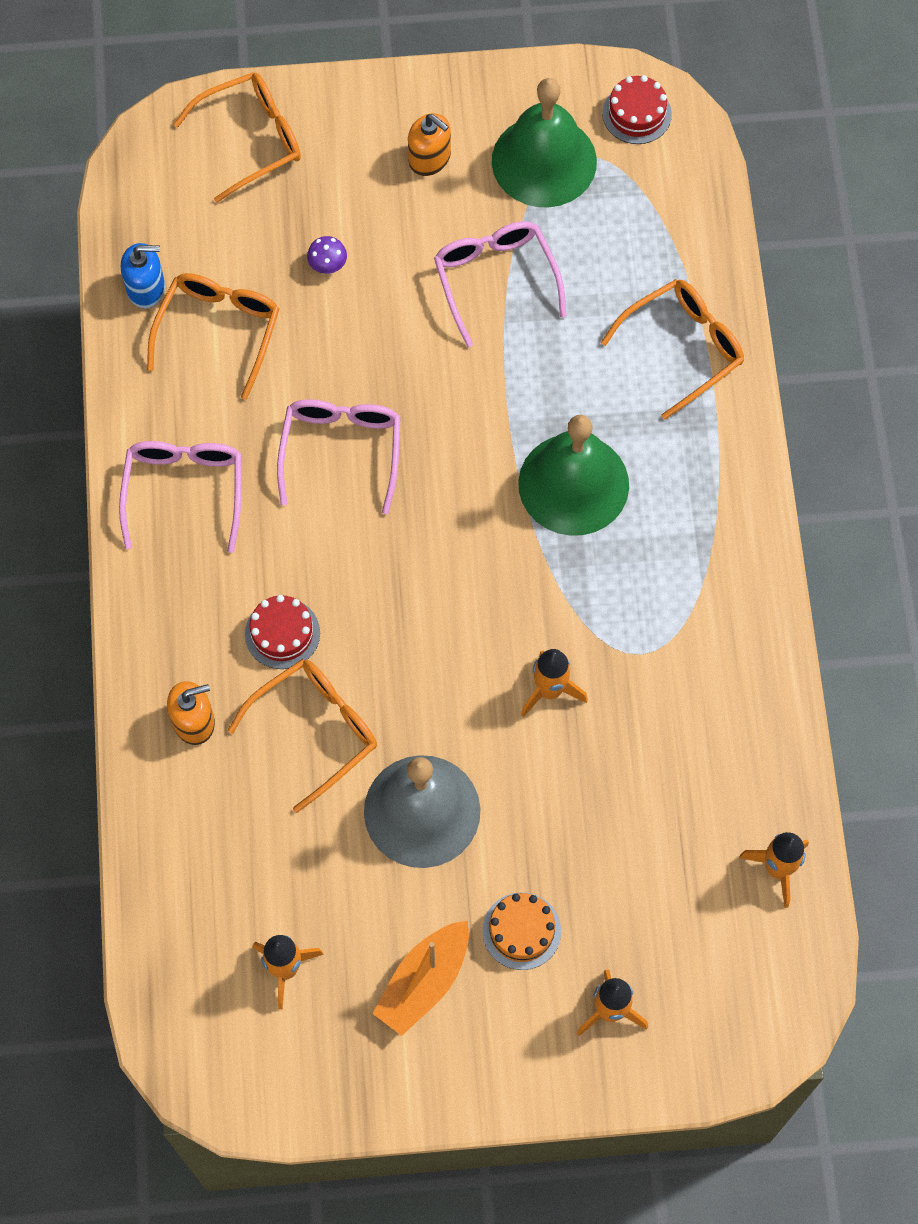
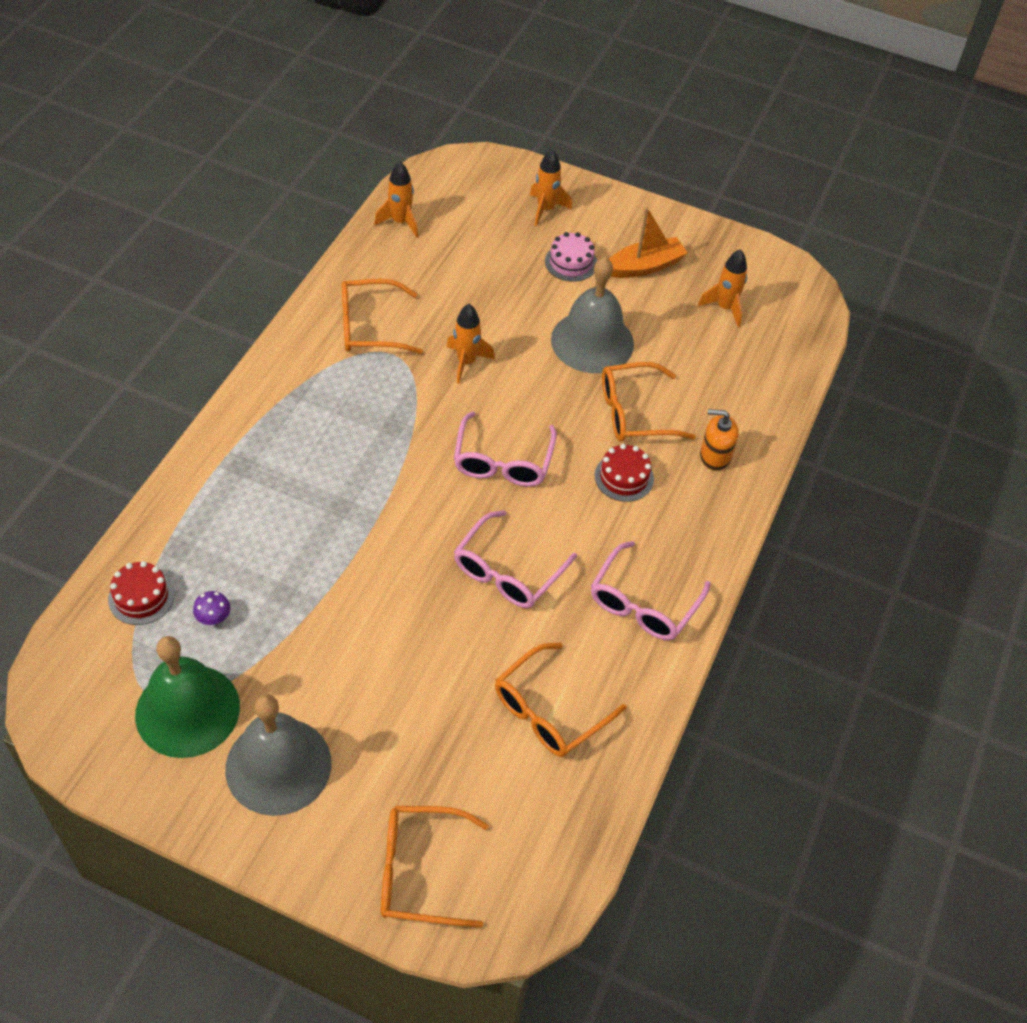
camera: 155 degrees left, 15 degrees down
blue soap dispenser [121,243,165,308] -> none
purple mushroom [307,236,347,274] -> purple mushroom moved to [193,591,231,625]
orange soap dispenser [408,113,451,176] -> grey bell [225,694,332,816]
pink glasses [434,221,567,347] -> pink glasses moved to [454,411,557,487]
orange cake [483,892,561,970] -> pink cake [545,232,597,282]
green bell [518,415,629,536] -> none
orange glasses [601,279,744,420] -> orange glasses moved to [341,279,423,354]
red cake [602,75,672,144] -> red cake moved to [108,561,175,625]

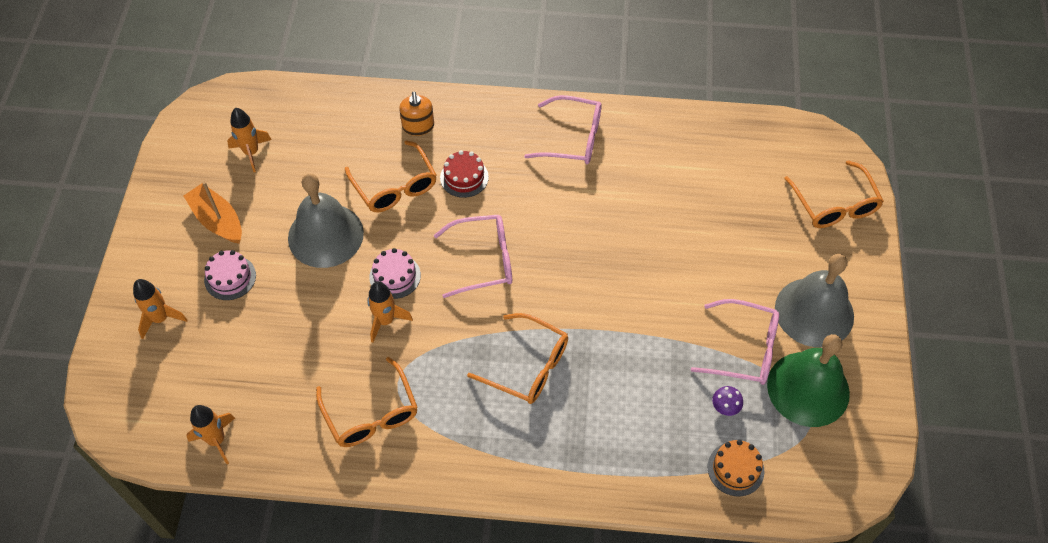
camera: 105 degrees left, 5 degrees up
red cake [108,561,175,625] -> orange cake [708,440,765,496]
pink glasses [454,510,577,608] -> pink glasses moved to [690,299,779,385]
orange glasses [495,643,626,757] -> orange glasses moved to [467,313,568,404]
none -> pink cake [369,248,421,299]

